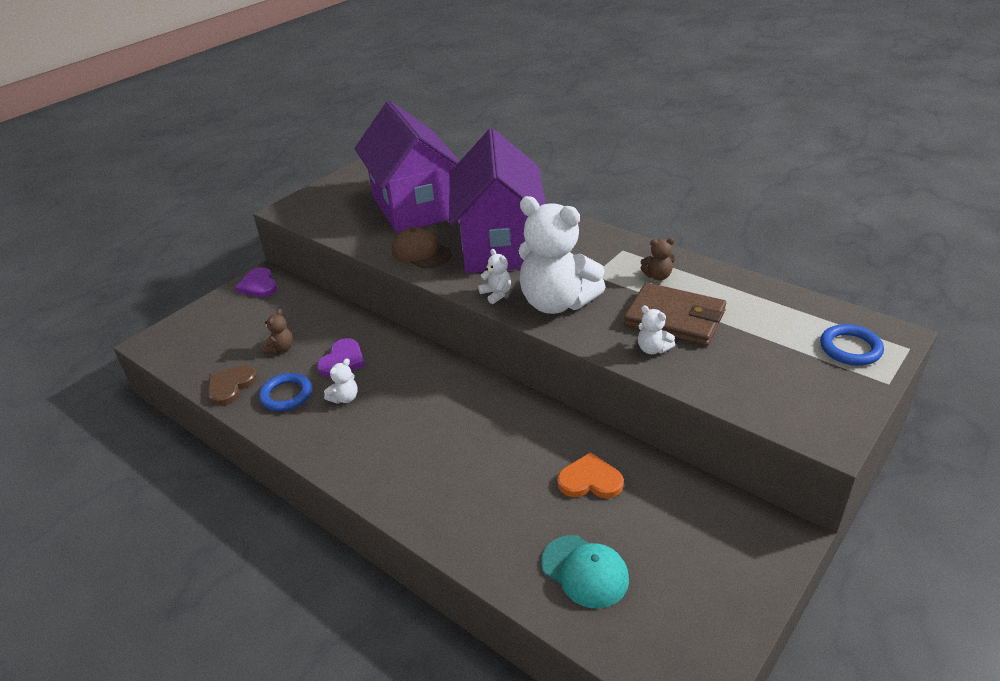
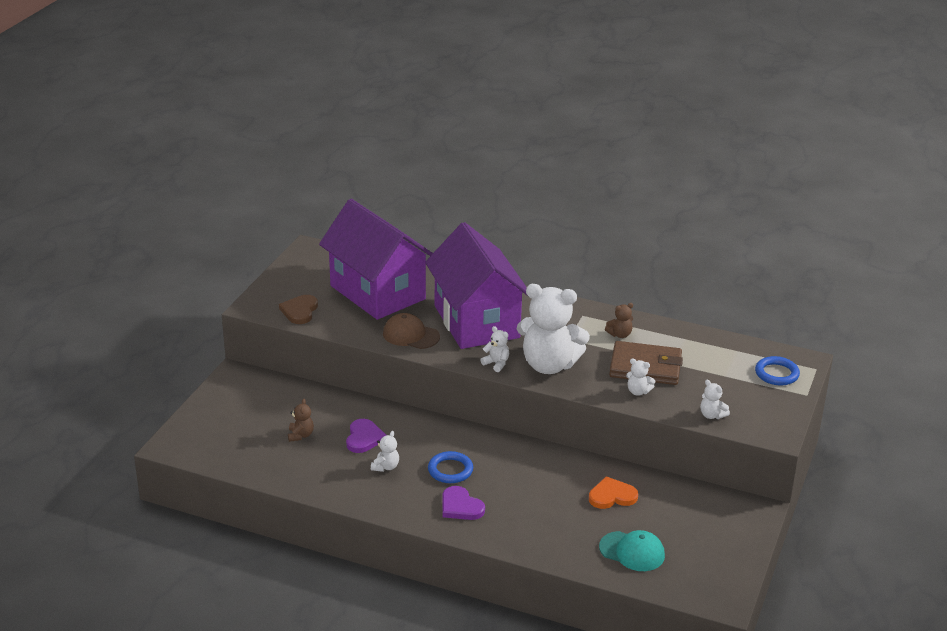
camera: 20 degrees left, 5 degrees down
brown heart [208,365,258,406] -> brown heart moved to [279,295,318,324]
purple heart [235,267,277,297] -> purple heart moved to [442,486,485,520]
blue ring [259,373,312,411] -> blue ring moved to [428,451,473,483]
none -> white teddy bear [700,380,730,419]

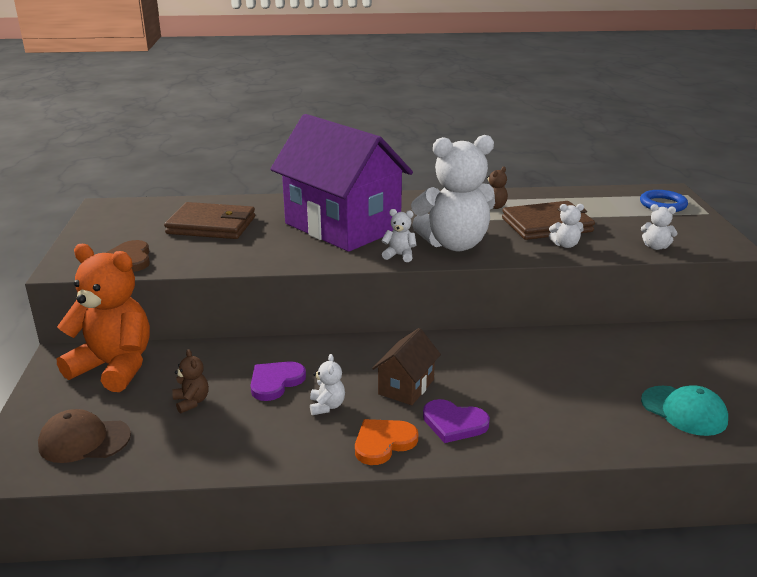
camera: 25 degrees left, 5 degrees down
purple house [319,199,433,320] -> brown wallet [164,202,255,239]
purple heart [346,419,387,453] -> purple heart turned 120 degrees counterclockwise [250,361,306,401]
brown cap [383,313,440,349] -> brown cap moved to [38,409,131,463]
blue ring [428,451,473,483] -> brown house [372,328,441,405]
orange heart [589,476,638,509] -> orange heart moved to [355,419,418,465]
turquoise cap [599,530,665,571] -> turquoise cap turned 45 degrees clockwise [641,385,728,436]
none -> orange teddy bear [57,244,150,392]

